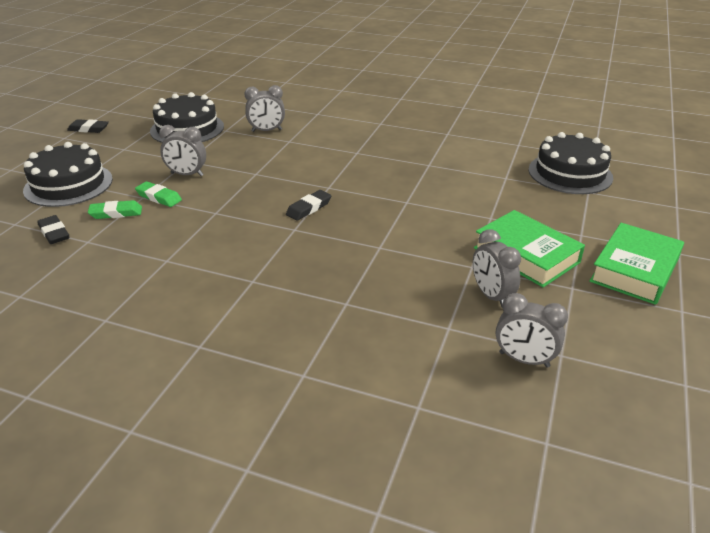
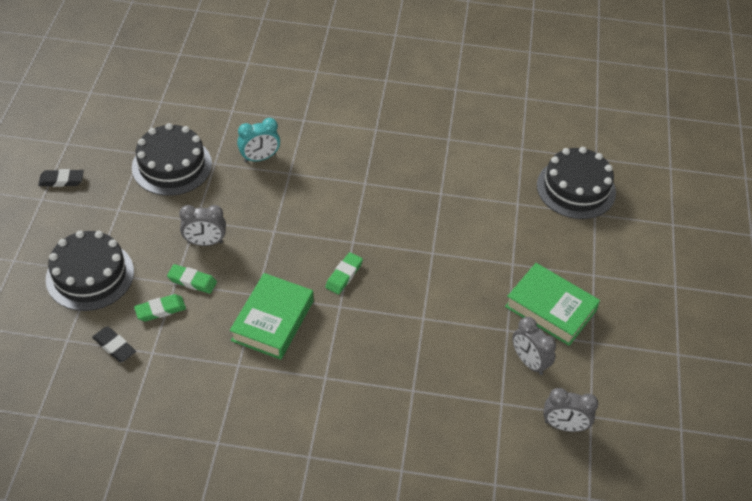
camera: 15 degrees left, 15 degrees up
grey clock [244,85,285,132] -> turquoise clock [237,118,280,162]
black eraser [286,190,331,221] -> green eraser [325,252,363,294]
green book [589,223,684,305] -> green book moved to [229,273,313,360]

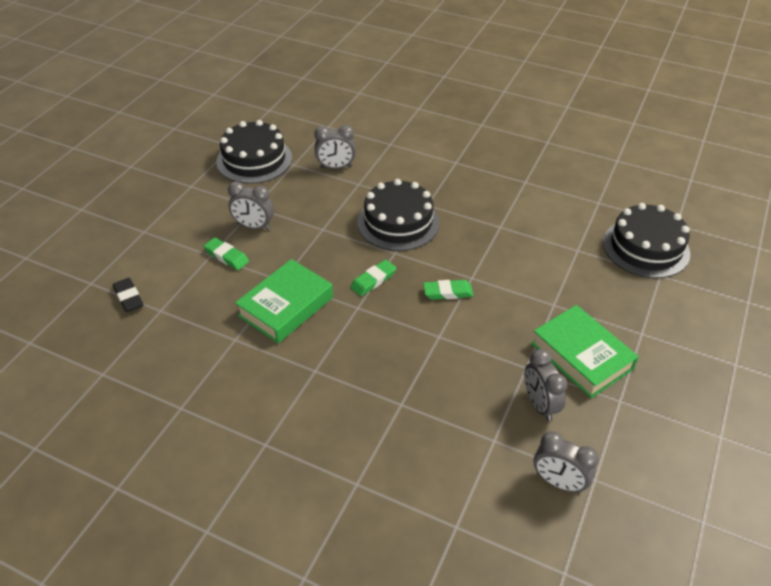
camera: 20 degrees right, 5 degrees down
black eraser [38,169,84,187] -> none
black cake [46,230,134,311] -> black cake moved to [358,179,440,251]
green eraser [134,294,186,321] -> green eraser moved to [423,280,474,300]
turquoise clock [237,118,280,162] -> grey clock [314,125,356,169]

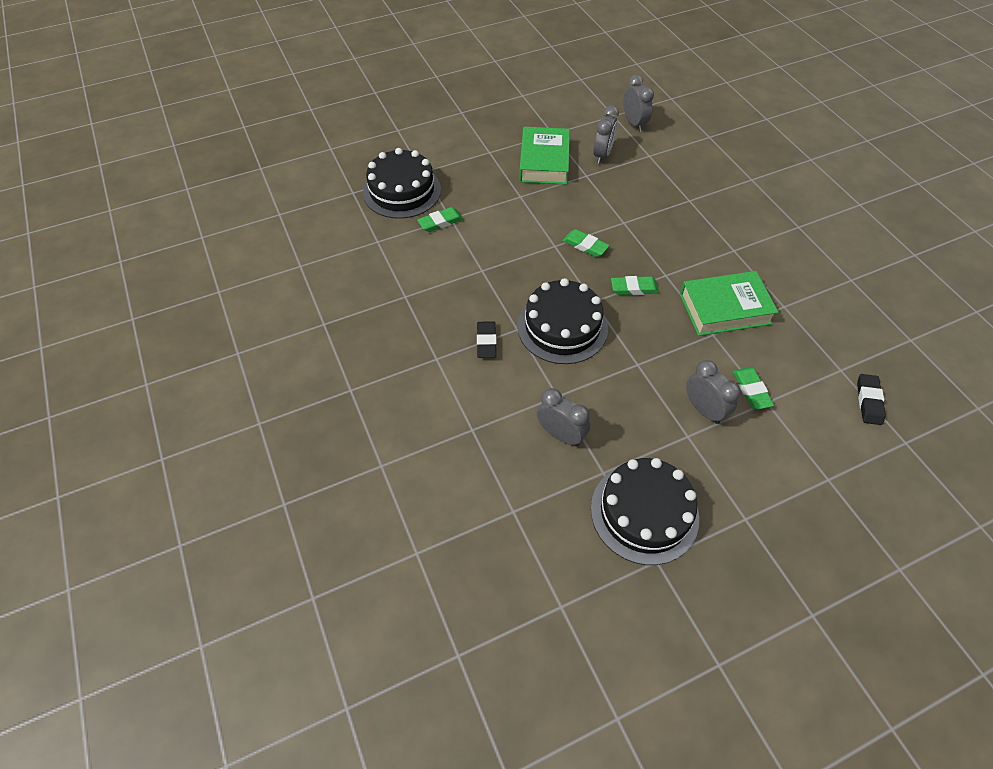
camera: 140 degrees left, 10 degrees up
none -> green eraser [417,207,463,232]
none -> black eraser [477,321,497,358]

